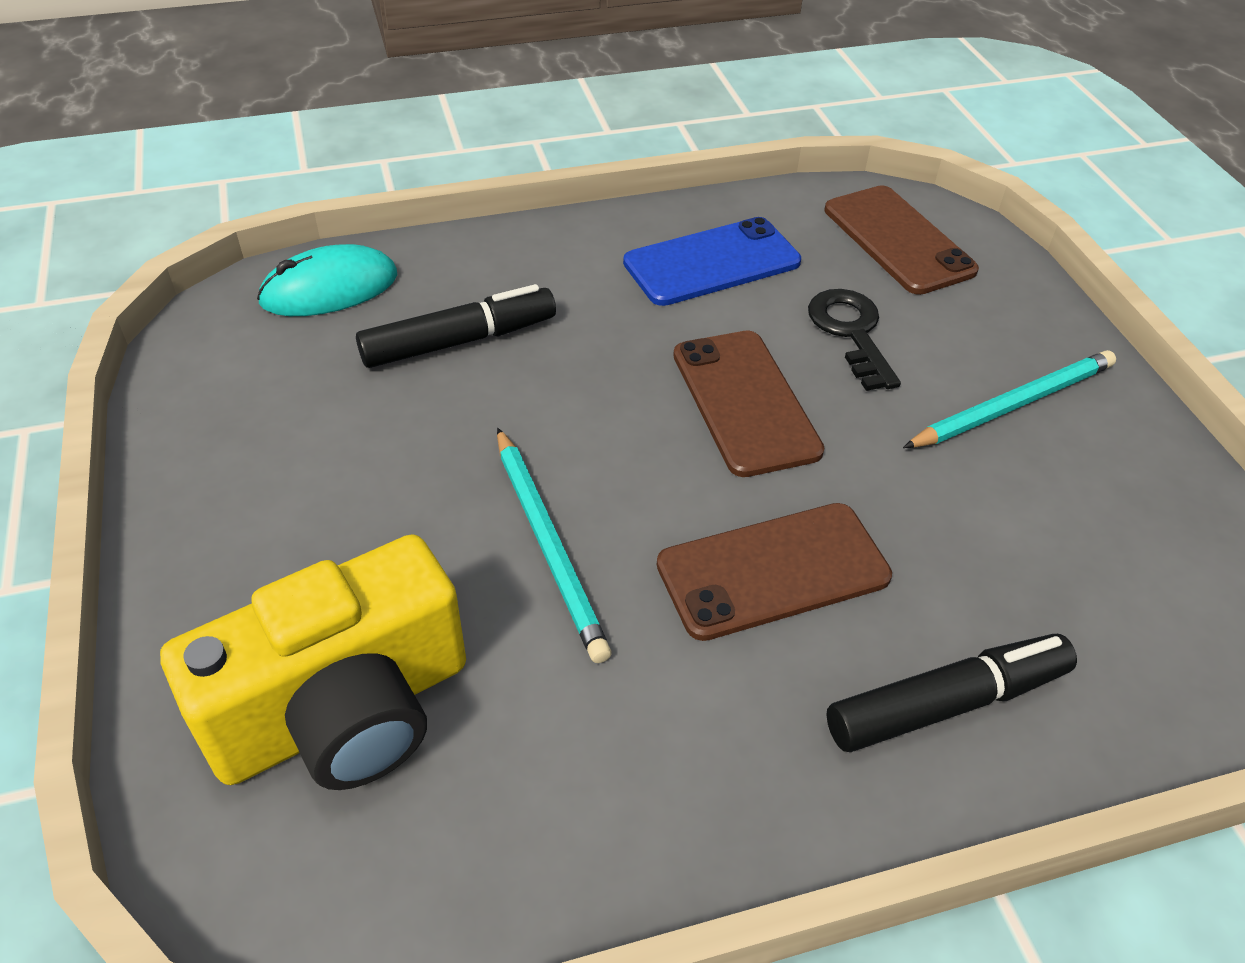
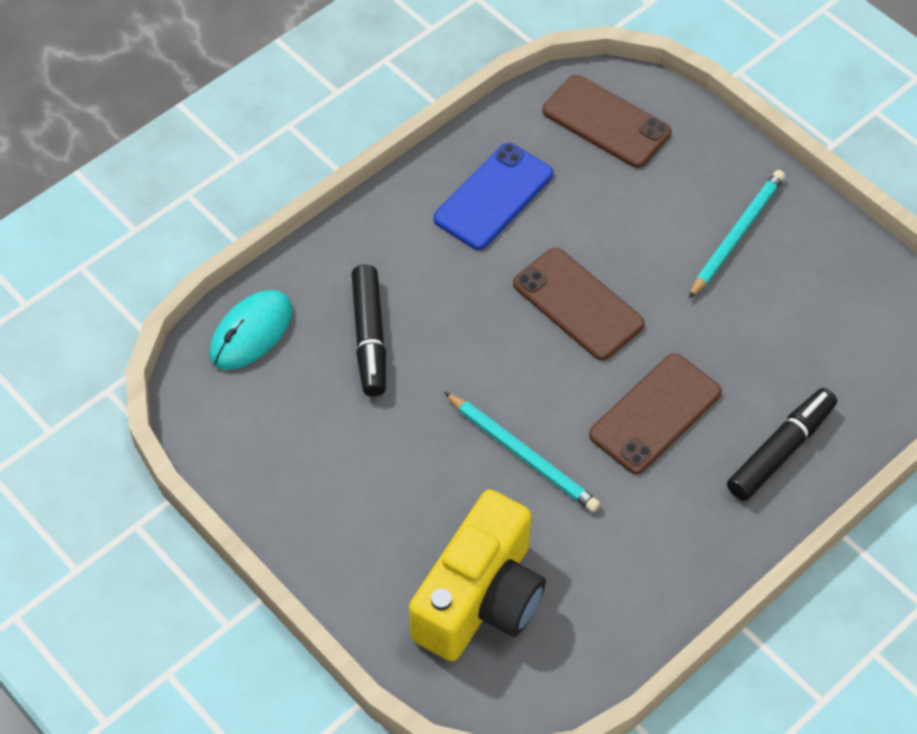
camera: 25 degrees left, 10 degrees up
black marker [356,284,556,368] -> black marker turned 135 degrees clockwise [352,265,386,396]
black key [808,289,901,391] -> none

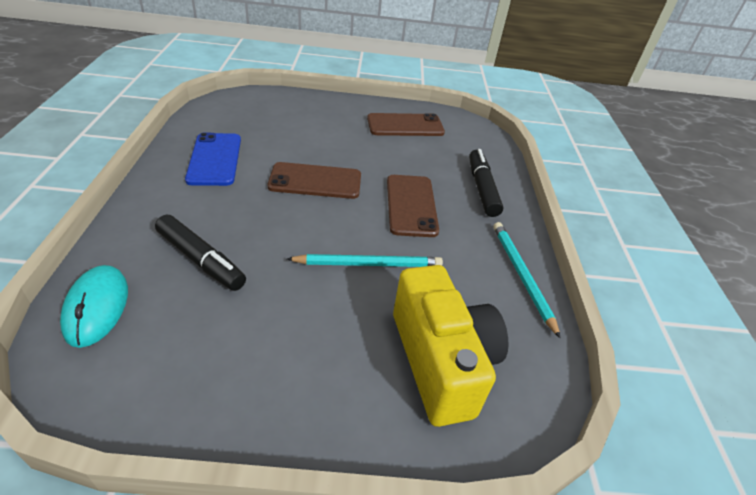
camera: 50 degrees left, 15 degrees down
brown phone [542,75,671,168] -> brown phone moved to [367,113,445,136]
turquoise pencil [689,170,785,299] -> turquoise pencil moved to [493,222,561,339]

